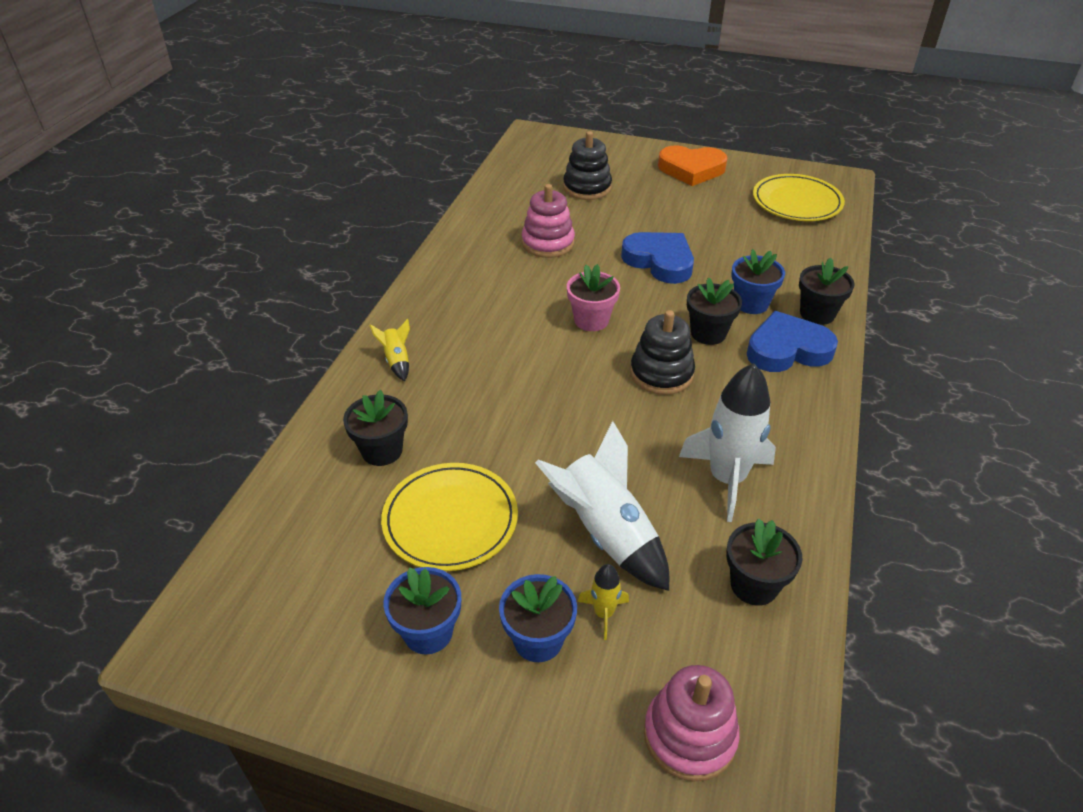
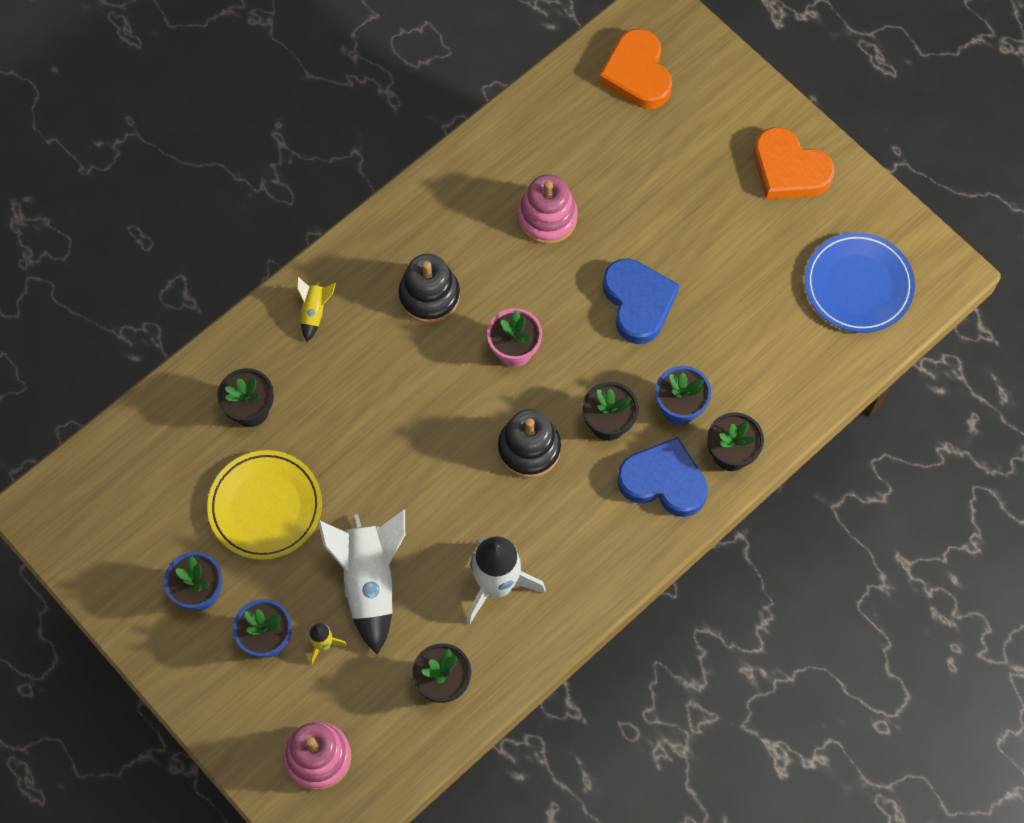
camera: 30 degrees right, 25 degrees up
black stacking toy [563,131,612,200] -> black stacking toy moved to [398,254,460,323]
yellow plate [753,174,845,221] -> blue plate [805,232,915,333]
none -> orange heart [599,29,672,109]

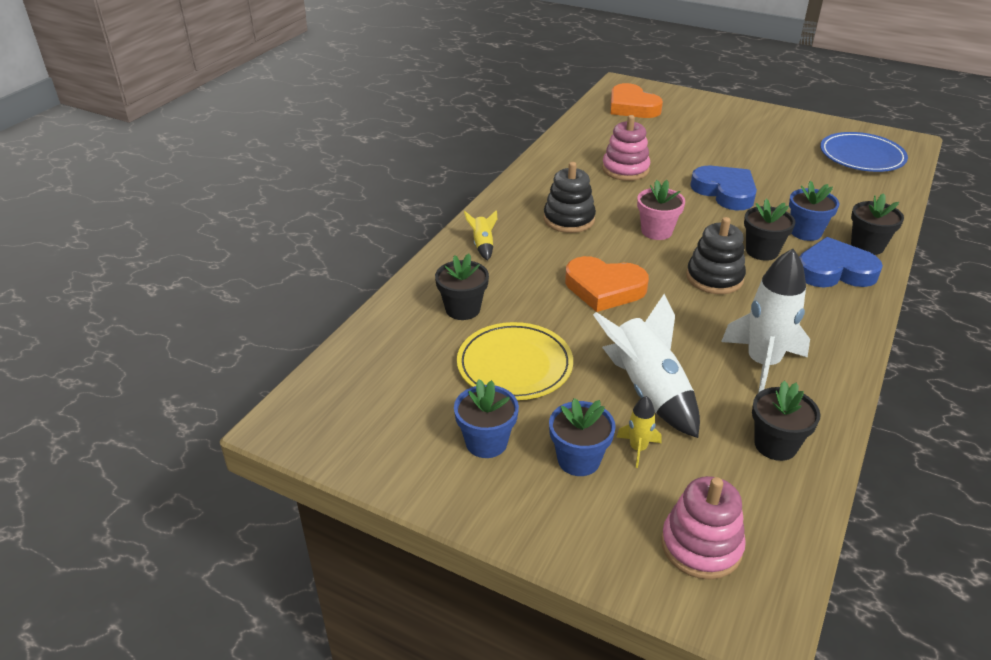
camera: 20 degrees left, 30 degrees down
orange heart [754,127,834,199] -> orange heart moved to [565,256,649,312]

